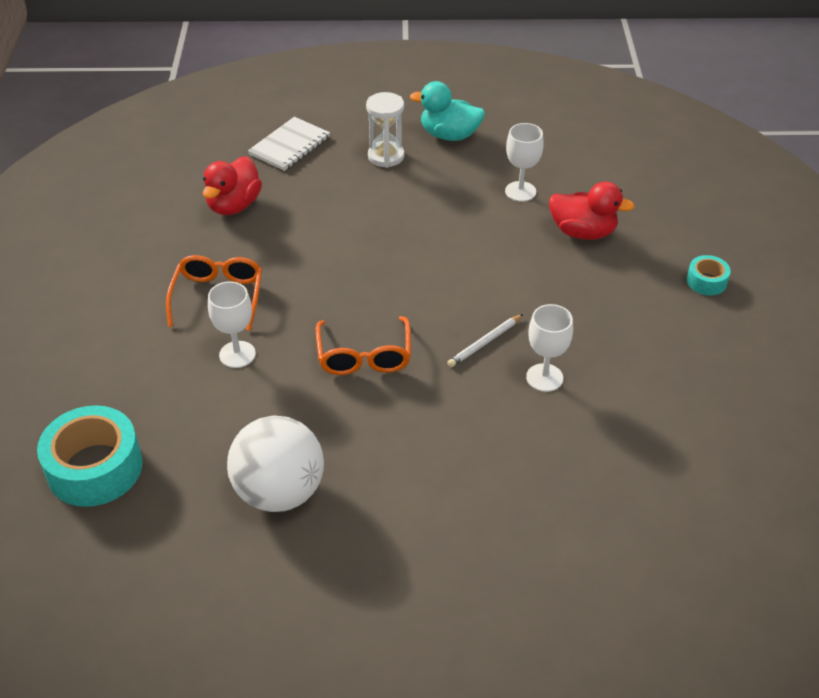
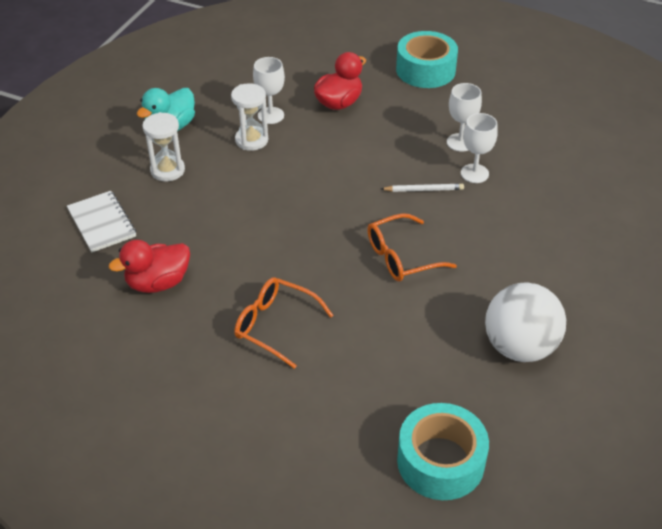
camera: 65 degrees left, 0 degrees up
red duck [202,156,262,215] -> red duck turned 105 degrees clockwise [109,240,190,293]
white goblet [208,281,256,368] -> white goblet moved to [447,83,482,152]
orange glasses [316,316,411,375] -> orange glasses turned 135 degrees clockwise [367,213,457,282]
white pencil [447,314,523,367] -> white pencil turned 75 degrees counterclockwise [381,184,464,192]
turquoise tape [687,255,731,295] -> turquoise tape [396,31,458,88], size x2.01
none -> white hourglass [231,83,268,151]

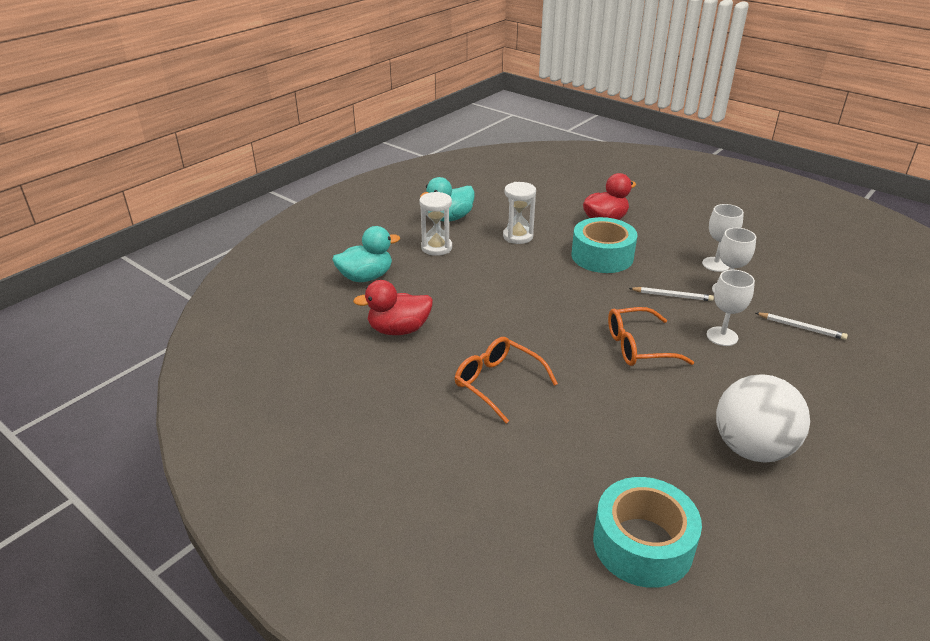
camera: 15 degrees right, 10 degrees down
white notebook [67,191,136,253] -> turquoise duck [333,226,400,282]
white goblet [253,57,285,124] -> white goblet moved to [707,270,755,346]
turquoise tape [396,31,458,88] -> turquoise tape moved to [572,217,638,273]
none -> white pencil [756,313,848,340]

